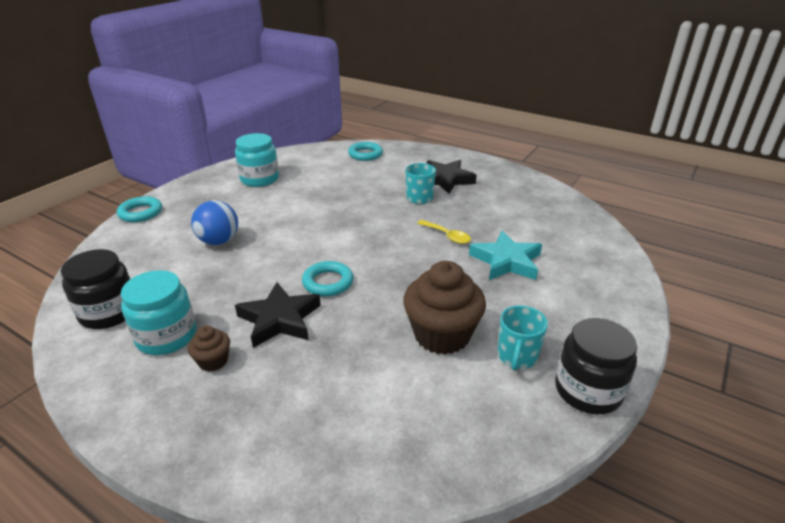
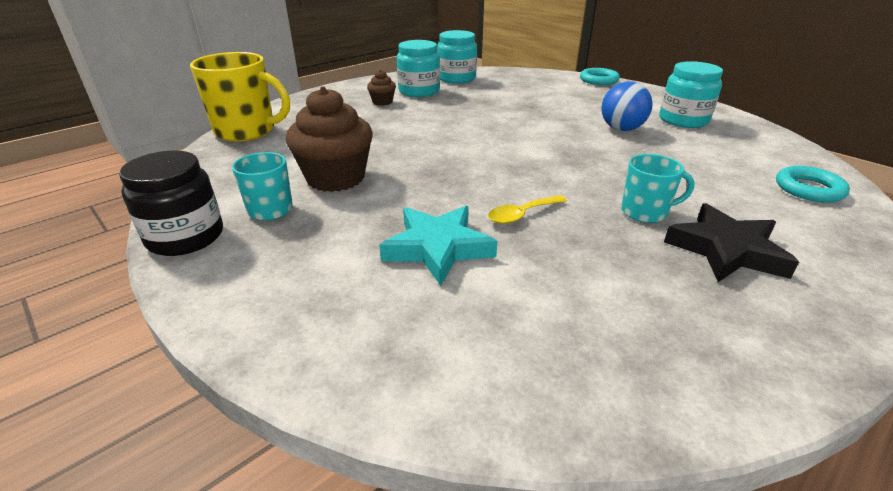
camera: 105 degrees right, 0 degrees up
black jar [61,249,130,329] -> turquoise jar [437,30,477,84]
blue ball [191,200,238,245] -> blue ball moved to [601,81,653,131]
black star [235,282,321,348] -> none
turquoise ring [302,261,354,296] -> none
none -> yellow mug [190,52,290,142]

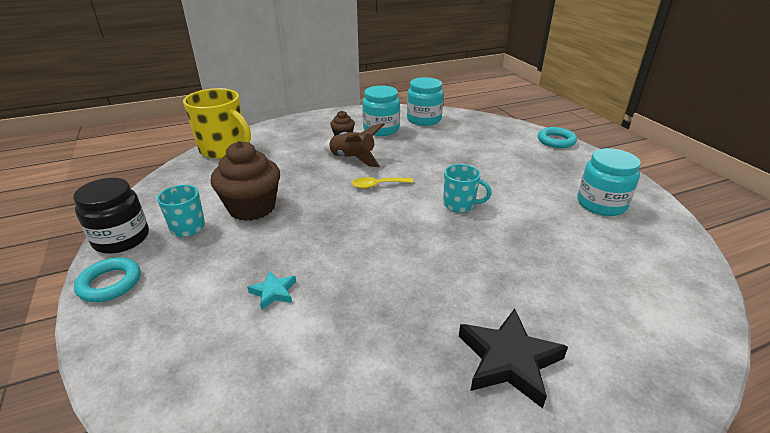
camera: 20 degrees right, 0 degrees up
turquoise star [379,206,498,286] -> turquoise star [247,271,296,310], size x0.53
yellow spoon [488,195,567,224] -> yellow spoon moved to [352,177,414,189]
blue ball [601,81,653,131] -> none
turquoise mug [621,154,695,223] -> turquoise mug moved to [443,164,492,212]
turquoise ring [776,166,850,203] -> turquoise ring moved to [74,257,140,302]
none -> brown rocket [324,123,385,167]

